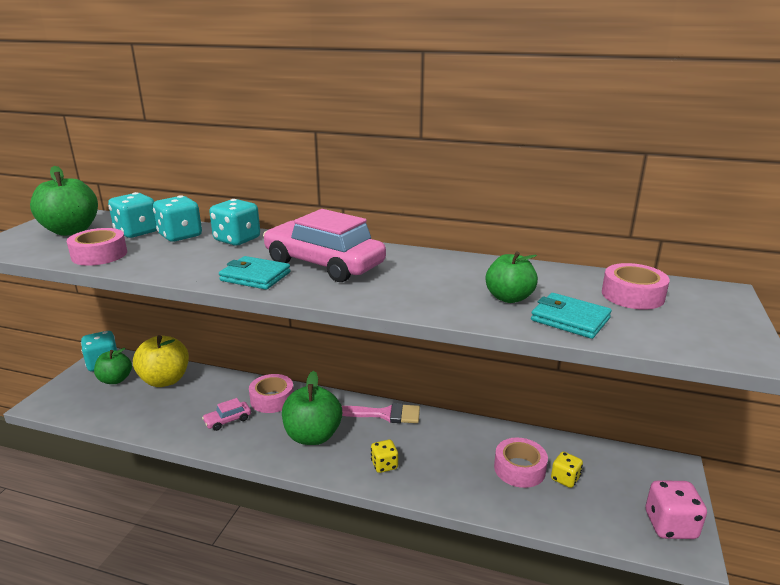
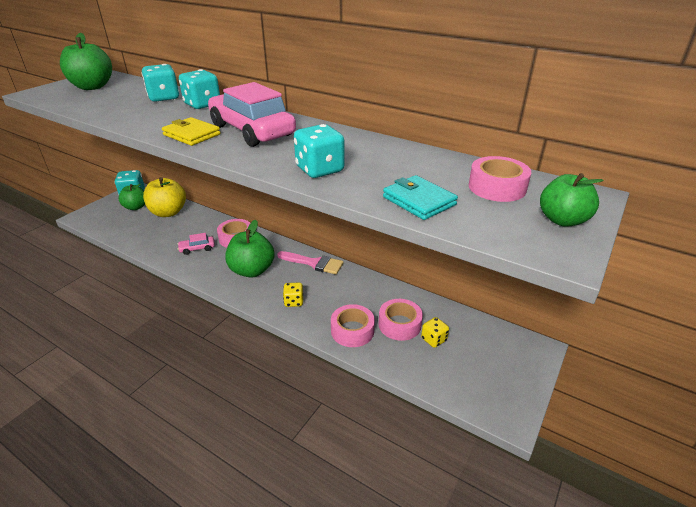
camera: 15 degrees right, 10 degrees up
pink tape [67,228,127,266] -> pink tape moved to [331,304,375,347]
turquoise dice [108,192,157,238] -> turquoise dice moved to [294,124,345,178]
turquoise wallet [219,256,290,290] -> yellow wallet [162,117,221,146]
green apple [485,251,538,303] -> green apple moved to [540,173,604,227]
pink dice [645,480,707,539] -> none

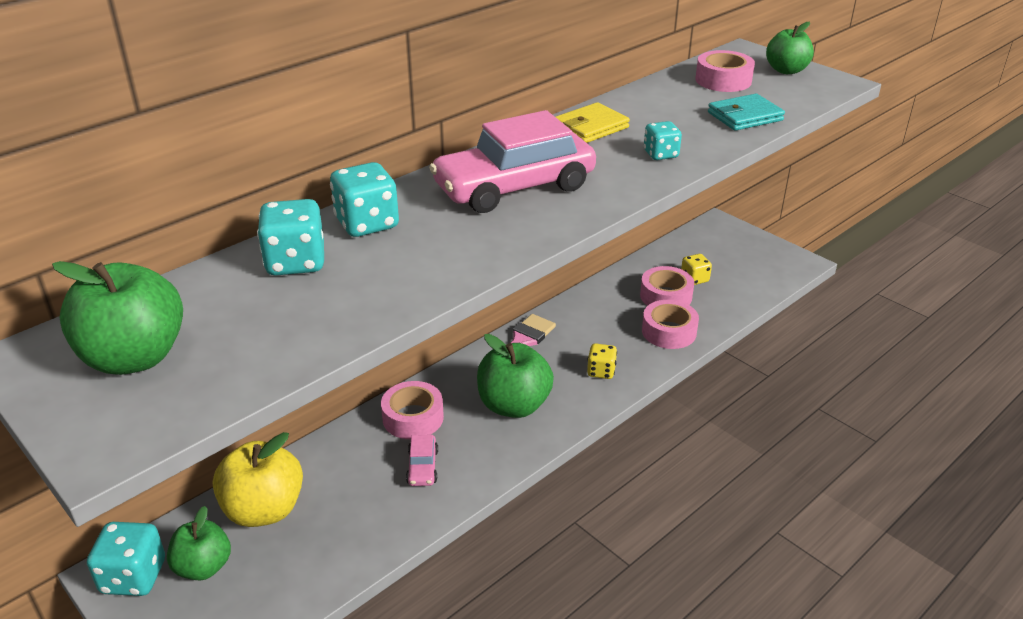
camera: 75 degrees left, 0 degrees up
yellow wallet [162,117,221,146] -> yellow wallet moved to [556,102,630,143]
turquoise dice [294,124,345,178] -> turquoise dice [644,121,682,160], size x0.61

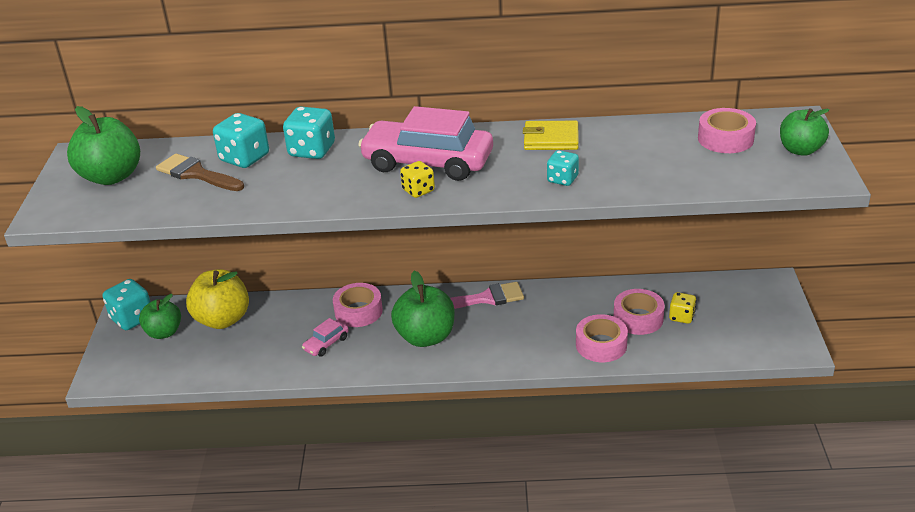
camera: 45 degrees right, 0 degrees up
yellow dice [587,343,617,379] -> yellow dice moved to [400,161,435,198]
turquoise wallet [708,94,785,131] -> none
none -> brown brush [156,154,244,191]

